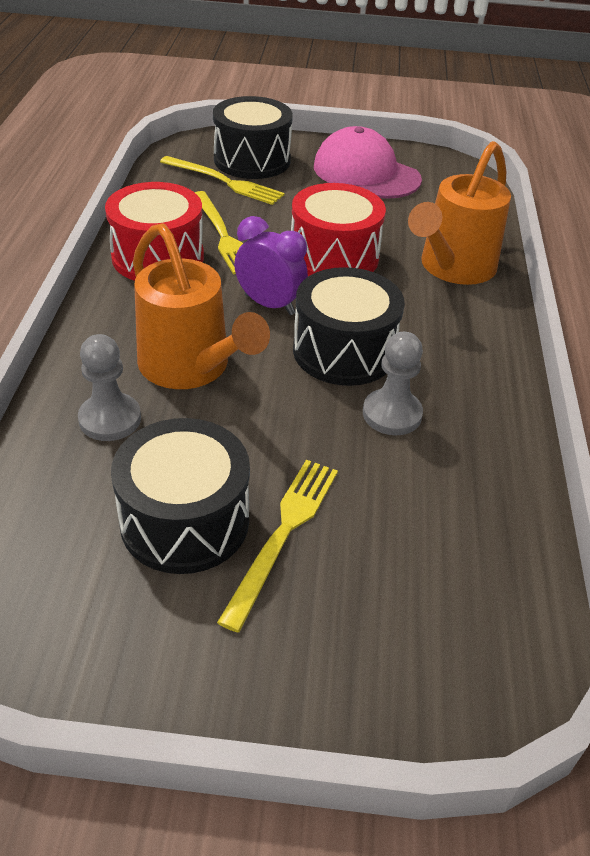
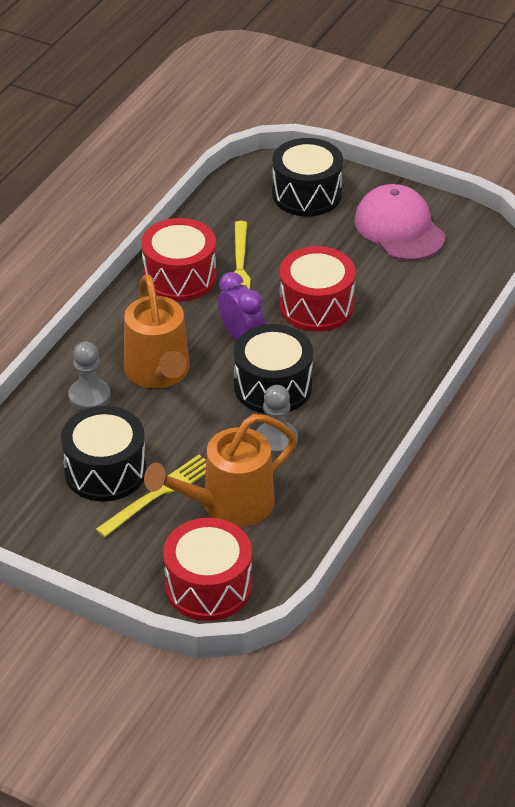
camera: 25 degrees right, 0 degrees up
yellow fork [160,156,285,205] -> none
orange watering can [408,141,511,285] -> orange watering can moved to [144,414,297,527]
none -> red drum [163,518,252,621]

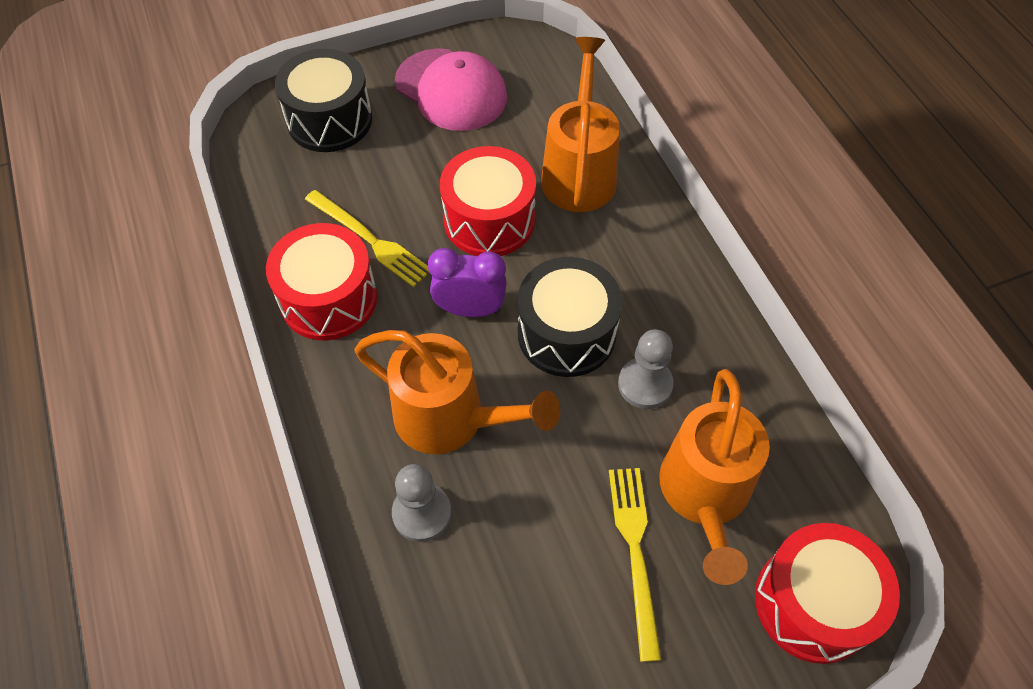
camera: 50 degrees left, 15 degrees up
black drum [61,406,147,502] -> none
pink cap [354,184,445,261] -> pink cap turned 150 degrees counterclockwise [395,48,507,131]
none -> orange watering can [541,37,620,212]

